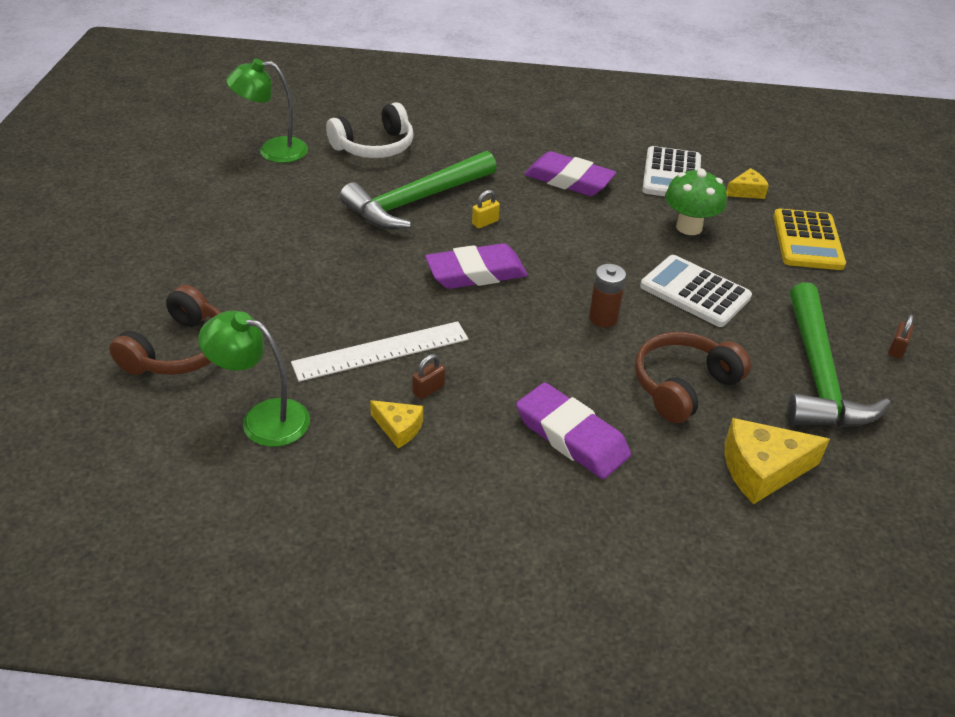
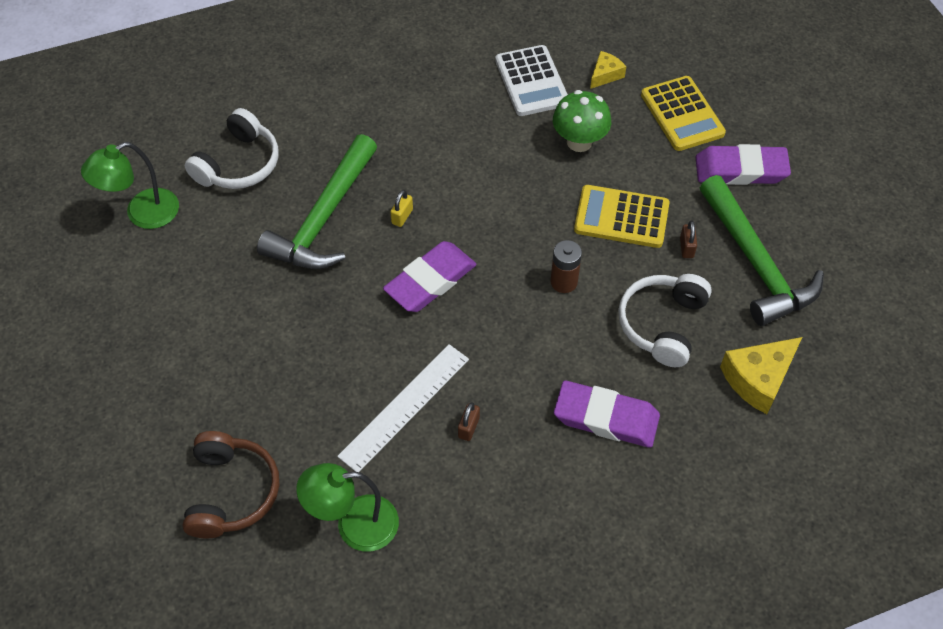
camera: 25 degrees left, 15 degrees up
yellow cheese [370,400,423,448] -> none
purple eraser [524,151,616,196] -> purple eraser moved to [695,144,791,185]
brown headphones [635,332,751,423] -> white headphones [618,274,712,367]
white calculator [640,255,752,327] -> yellow calculator [574,185,670,248]
brown padlock [888,314,914,359] -> brown padlock moved to [680,221,697,258]

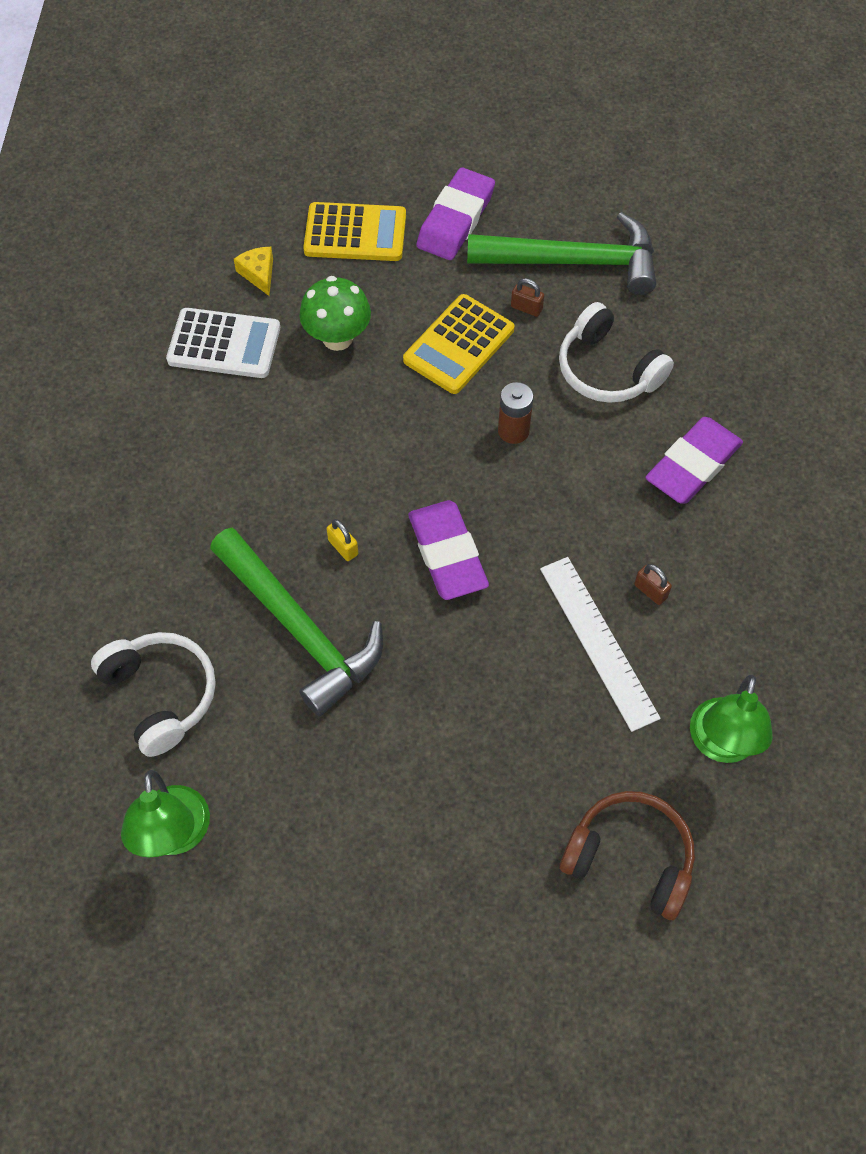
camera: 65 degrees left, 5 degrees up
yellow cheese [720,337,802,414] -> none

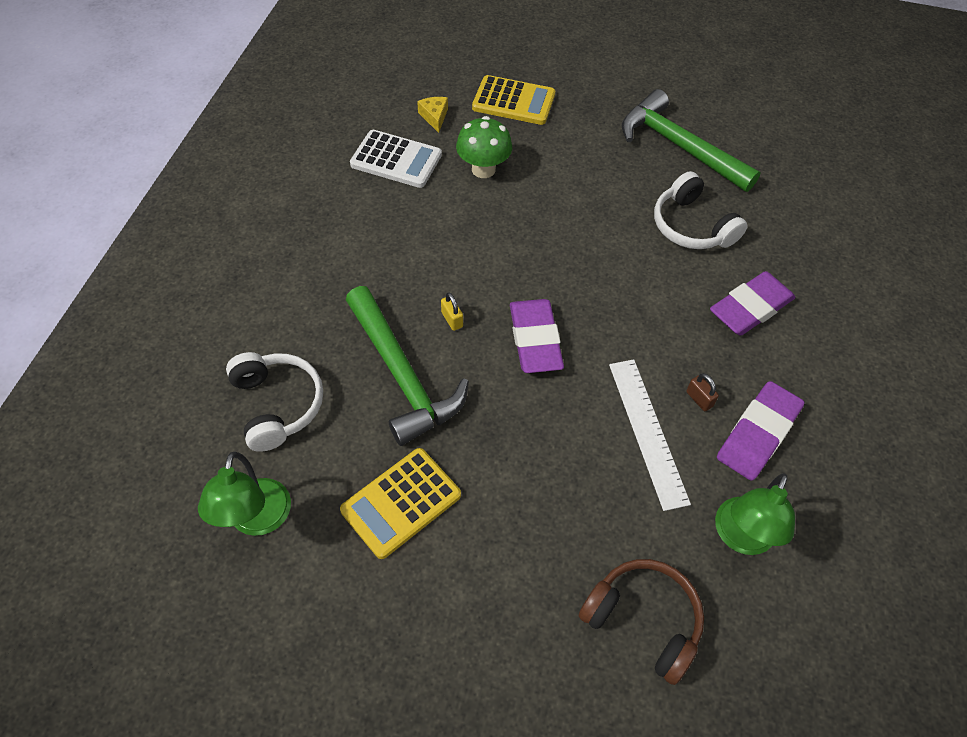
camera: 10 degrees right, 5 degrees down
yellow calculator [403,294,514,394] -> yellow calculator moved to [340,448,461,559]
purple eraser [416,167,495,260] -> purple eraser moved to [717,381,804,481]
green hammer [467,212,656,295] -> green hammer turned 150 degrees counterclockwise [622,89,761,192]
brown battery [498,382,533,444] -> none
brown padlock [511,278,544,317] -> none

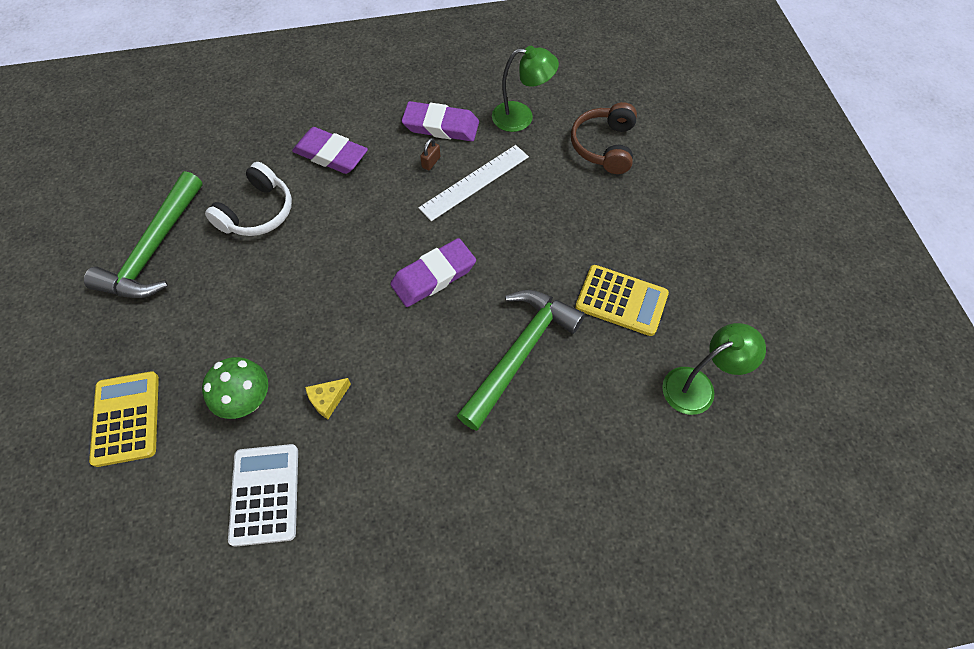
camera: 115 degrees left, 5 degrees up
white headphones [226,352,323,452] -> none
yellow cheese [417,97,448,133] -> yellow cheese moved to [305,378,351,419]
yellow padlock [441,292,463,331] -> none

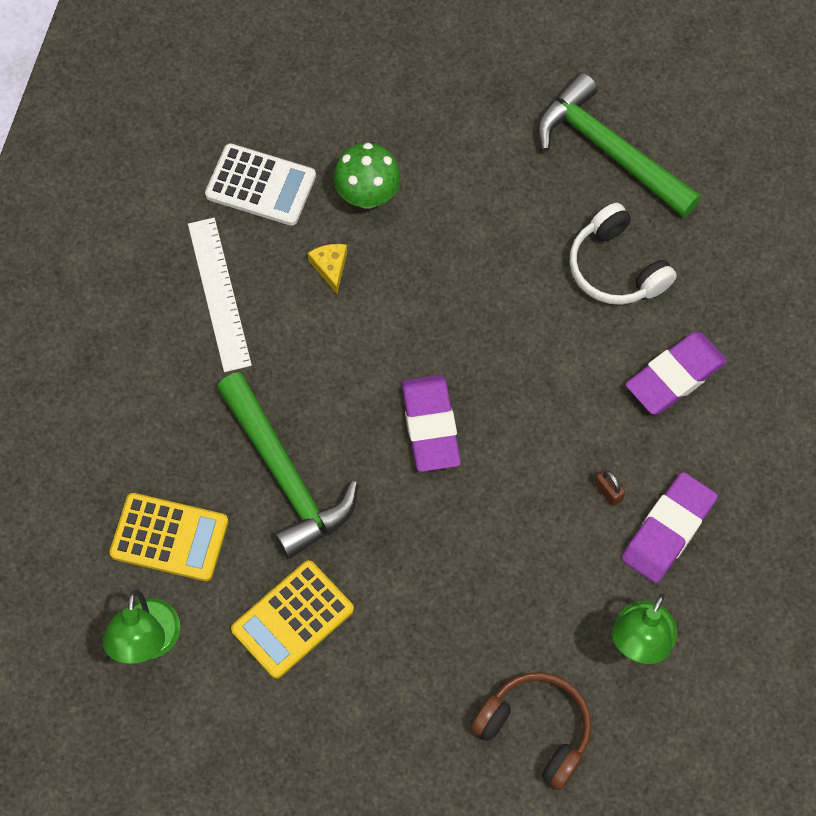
camera: 115 degrees right, 5 degrees up
yellow calculator [89,371,159,467] -> yellow calculator moved to [109,493,228,581]
white ruler [418,145,529,221] -> white ruler moved to [188,218,252,372]

